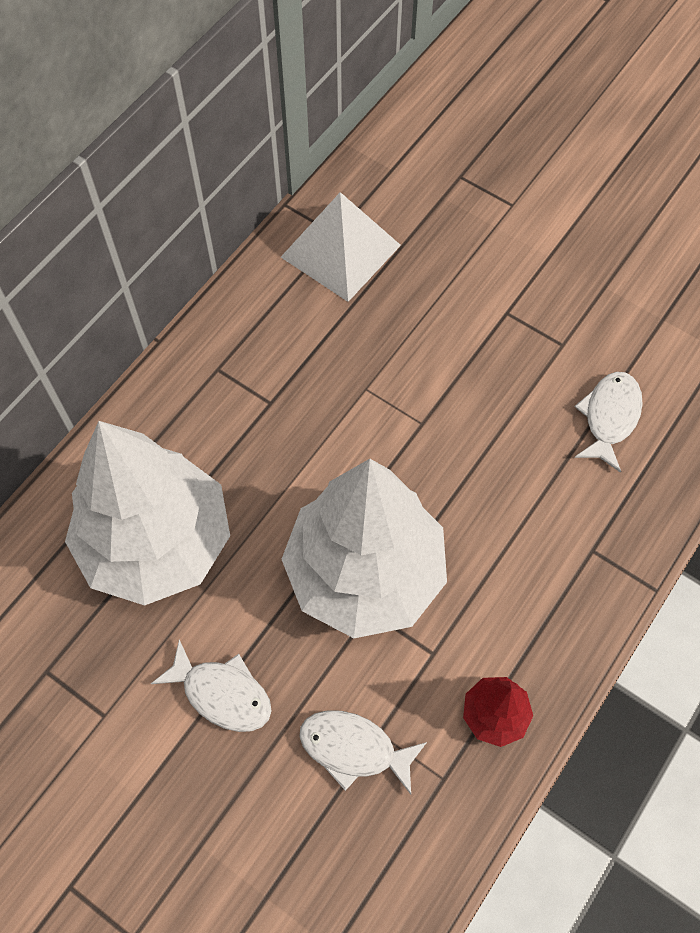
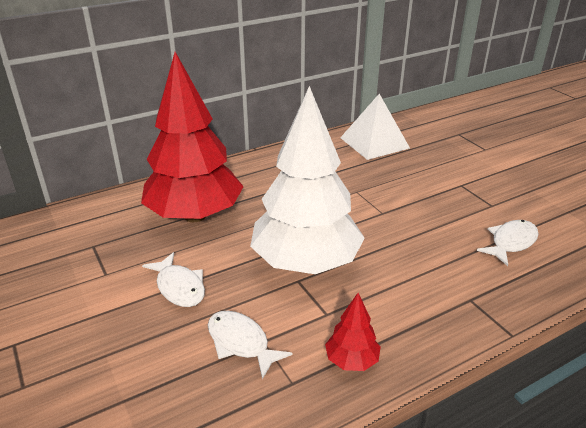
camera: 25 degrees right, 30 degrees down
white tree [65,421,230,606] -> red tree [141,52,244,222]

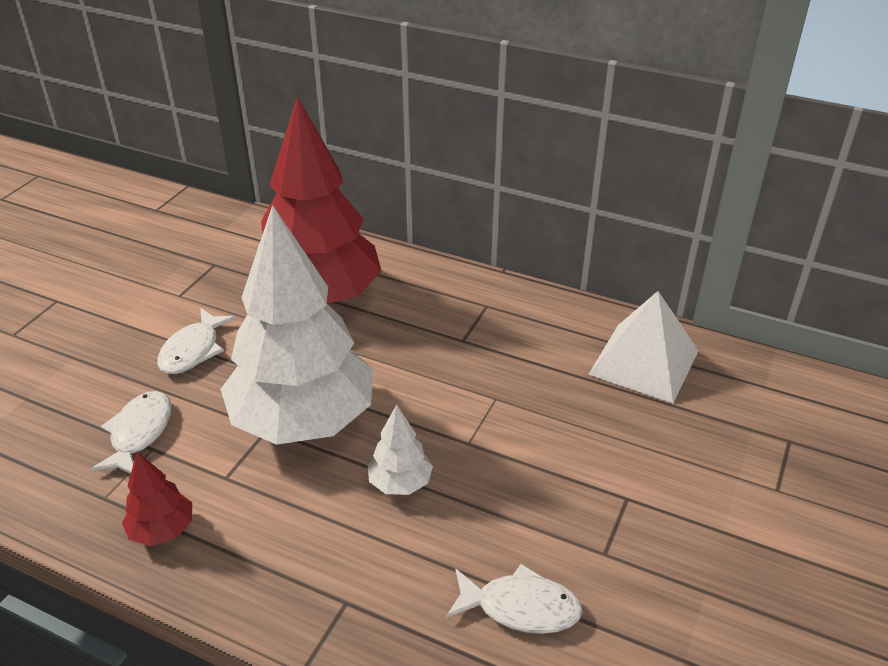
camera: 55 degrees right, 5 degrees up
none -> white tree [367,405,433,495]

